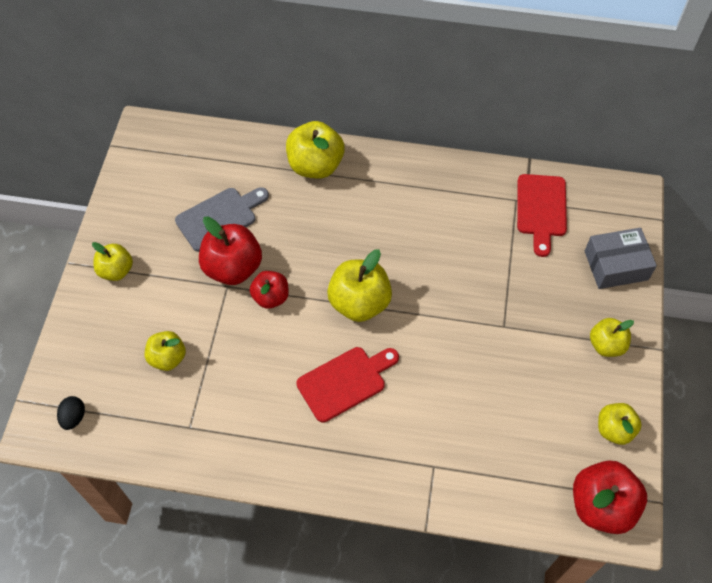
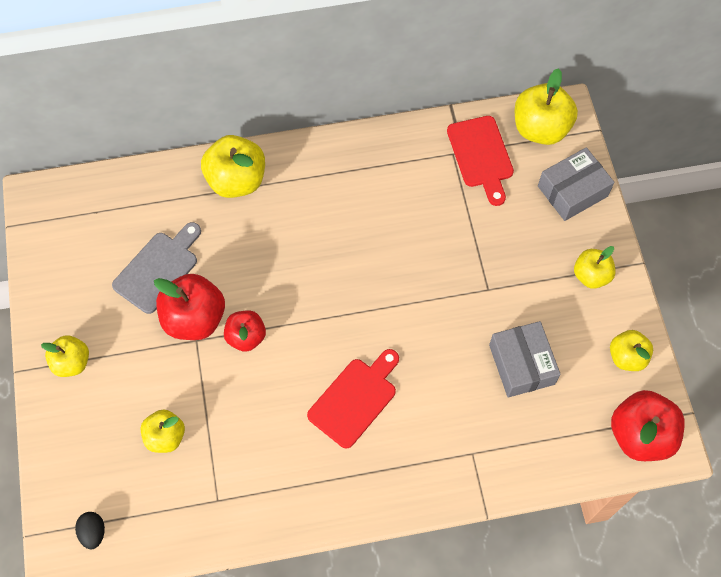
camera: 20 degrees left, 5 degrees up
yellow apple [327,249,392,322] -> yellow apple moved to [515,68,578,145]
none -> grey box [489,321,561,397]

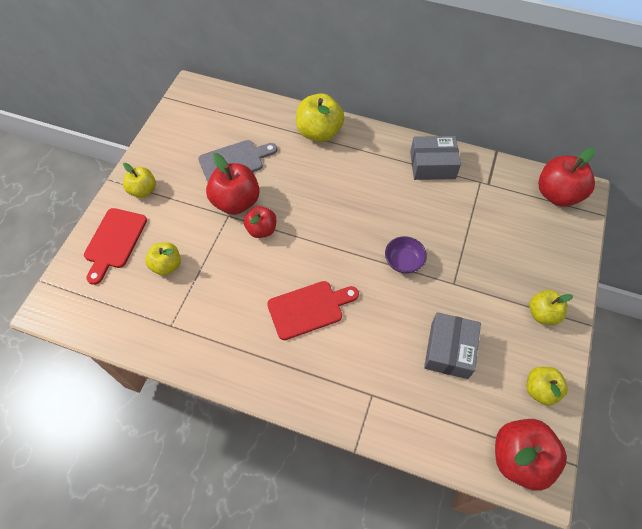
camera: 30 degrees right, 5 degrees down
black egg [75,512,105,550] -> none
red cutting board [447,116,514,206] -> red cutting board moved to [84,208,147,285]
yellow apple [515,68,578,145] -> red apple [538,147,595,207]
grey box [538,147,614,221] -> grey box moved to [410,136,461,180]
none -> purple bowl [385,236,427,274]

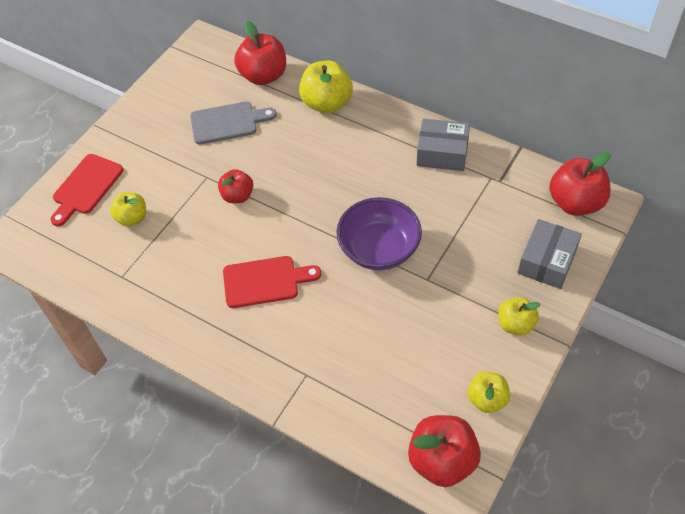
camera: 15 degrees right, 5 degrees down
yellow apple [123,163,156,198] -> none
red apple [206,153,260,215] -> red apple moved to [234,21,286,85]
purple bowl [385,236,427,274] -> purple bowl [336,197,422,270], size x1.84
grey box [424,312,481,379] -> grey box moved to [517,219,582,289]

